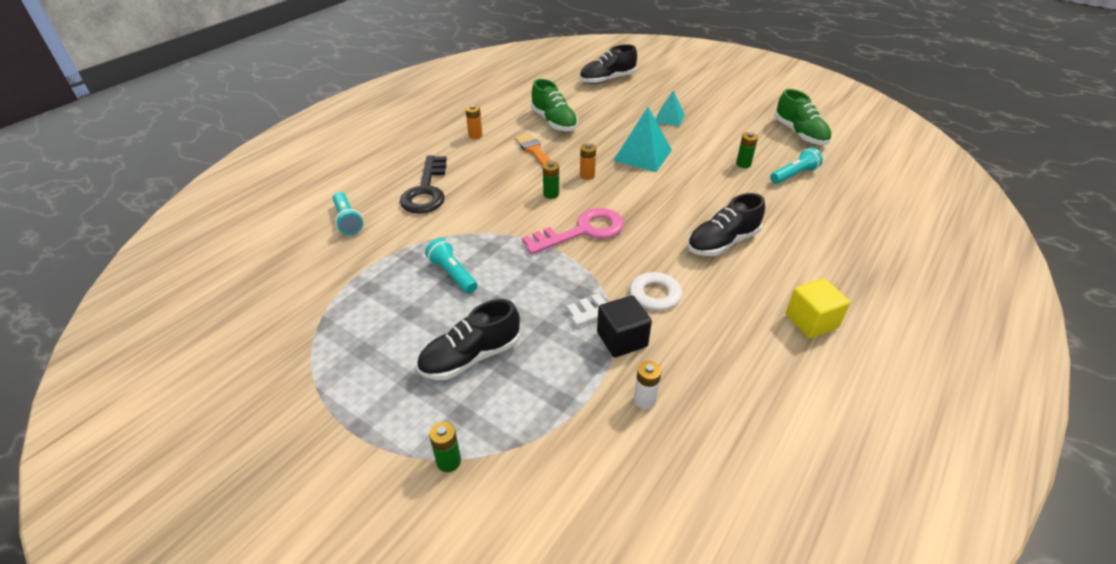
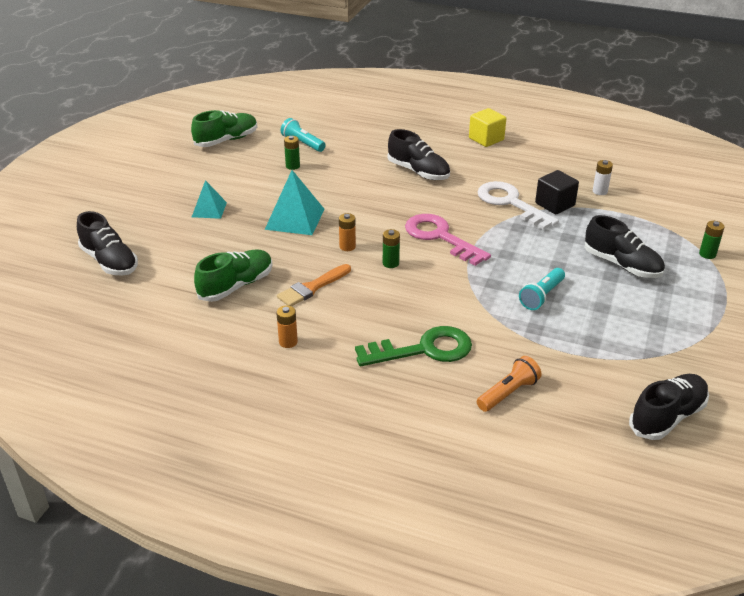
camera: 105 degrees left, 5 degrees down
turquoise flashlight [333,192,363,235] -> orange flashlight [477,356,542,412]
black key [400,156,447,213] -> green key [355,326,472,366]
none -> black shoe [629,374,709,440]

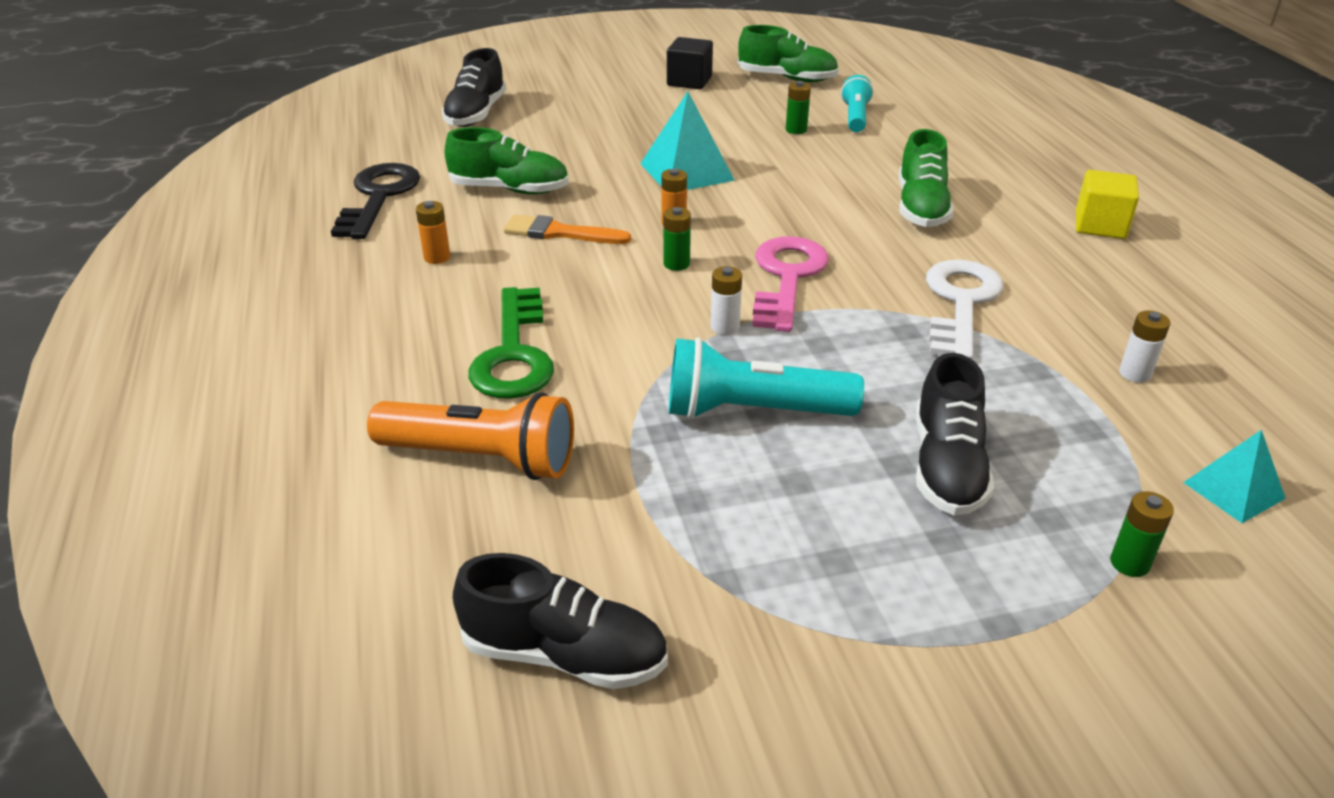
camera: 55 degrees right, 0 degrees up
turquoise pyramid [192,180,227,219] -> turquoise pyramid moved to [1183,430,1286,523]
green key [355,326,472,366] -> green key turned 45 degrees clockwise [468,287,554,399]
black shoe [388,129,450,180] -> green shoe [899,129,954,227]
orange flashlight [477,356,542,412] -> orange flashlight [367,392,574,480], size x1.62
turquoise flashlight [519,268,565,310] -> turquoise flashlight [669,337,864,419], size x1.62
black cube [535,170,579,214] -> black cube moved to [667,37,713,89]
none -> black key [331,163,420,239]
none -> white battery [711,266,742,335]

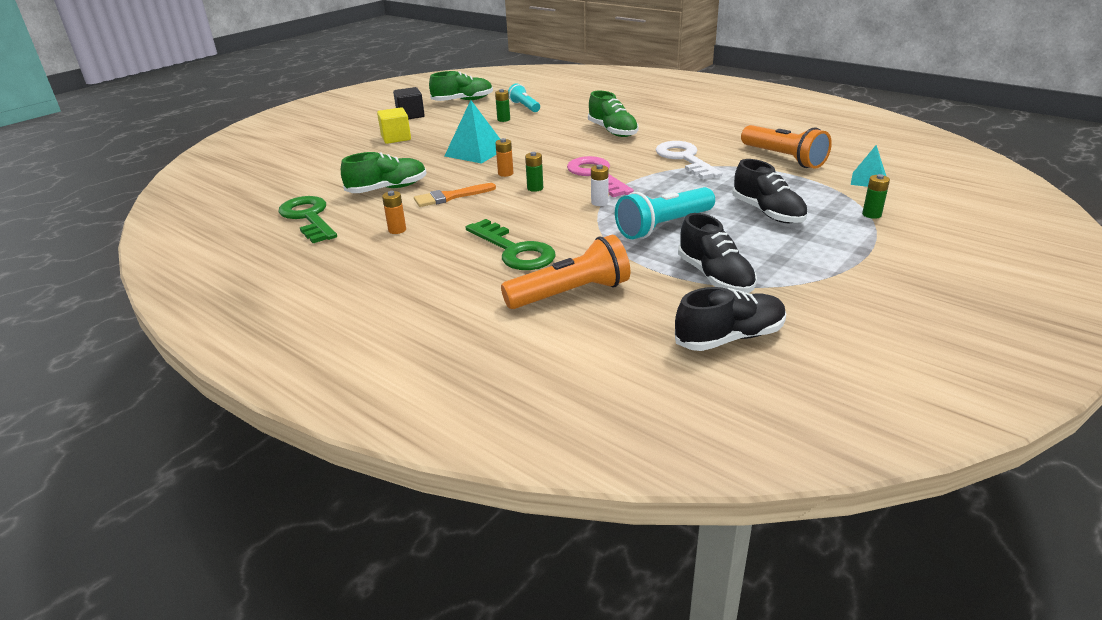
camera: 35 degrees left, 5 degrees down
black key [331,163,420,239] -> green key [279,196,337,243]
black shoe [442,48,506,127] -> black shoe moved to [678,213,757,293]
yellow cube [1076,170,1139,239] -> yellow cube moved to [377,107,411,144]
white battery [1119,310,1170,383] -> orange flashlight [741,125,832,169]

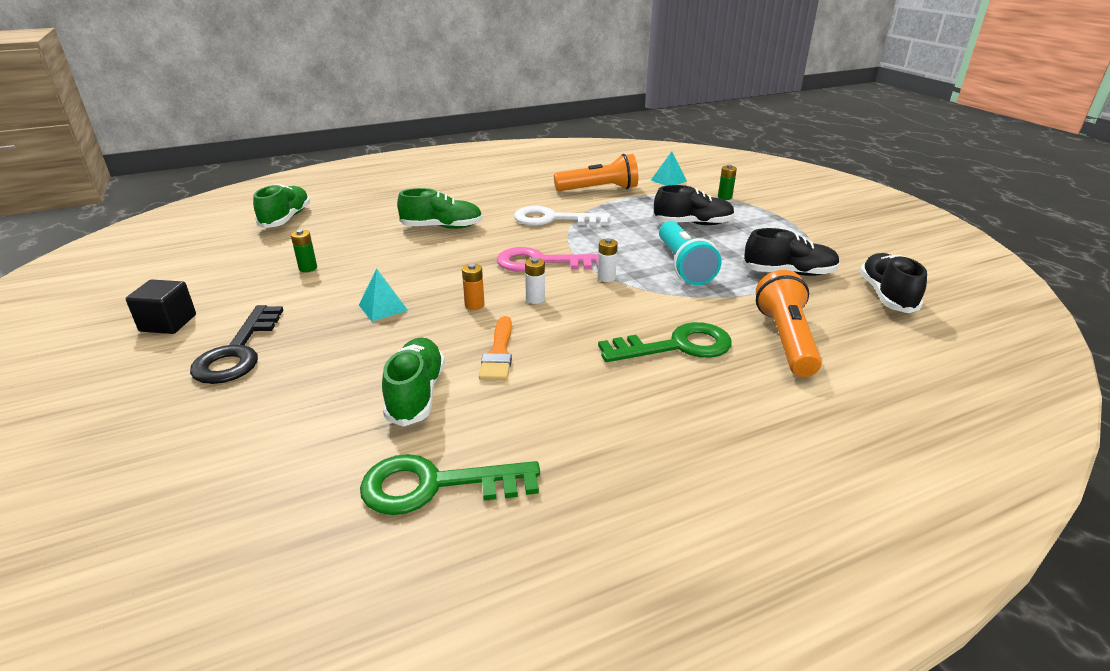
camera: 65 degrees left, 0 degrees up
yellow cube [377,107,411,144] -> black key [190,305,284,384]
orange battery [382,191,406,234] -> none
green shoe [429,71,493,101] -> green shoe moved to [253,184,310,228]
turquoise pyramid [445,100,500,164] -> turquoise pyramid [359,269,408,321], size x0.62
turquoise flashlight [508,83,540,112] -> none
green battery [525,152,543,192] -> white battery [525,258,545,304]

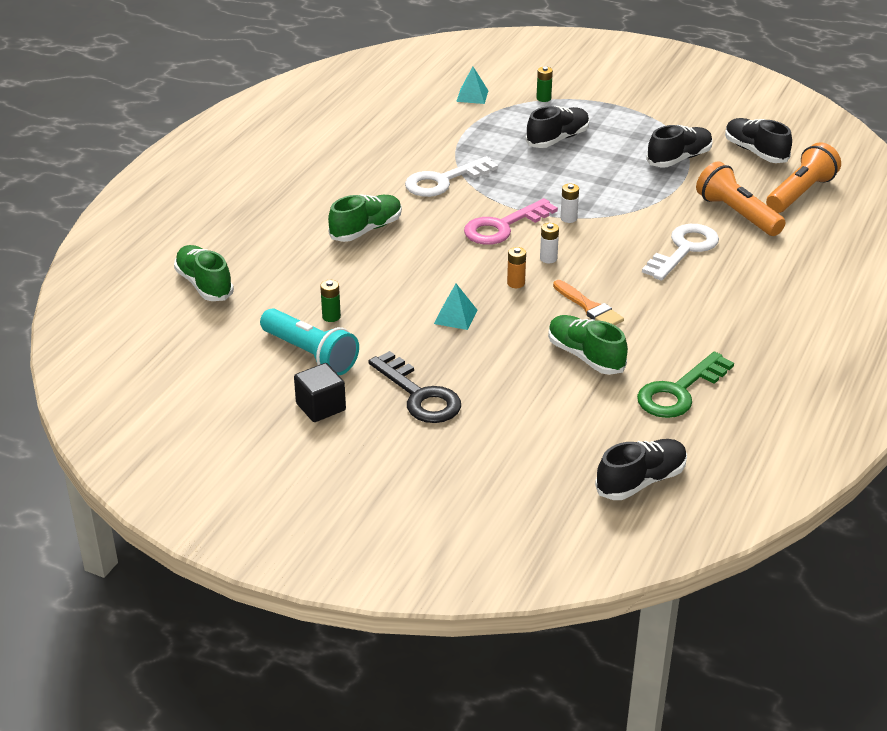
camera: 40 degrees left, 5 degrees up
orange flashlight [554,154,638,191] -> orange flashlight moved to [766,142,841,213]
green key [598,322,732,362] -> white key [642,224,719,281]
turquoise flashlight [659,221,721,285] -> turquoise flashlight moved to [260,308,359,375]
none -> black shoe [595,439,687,500]

